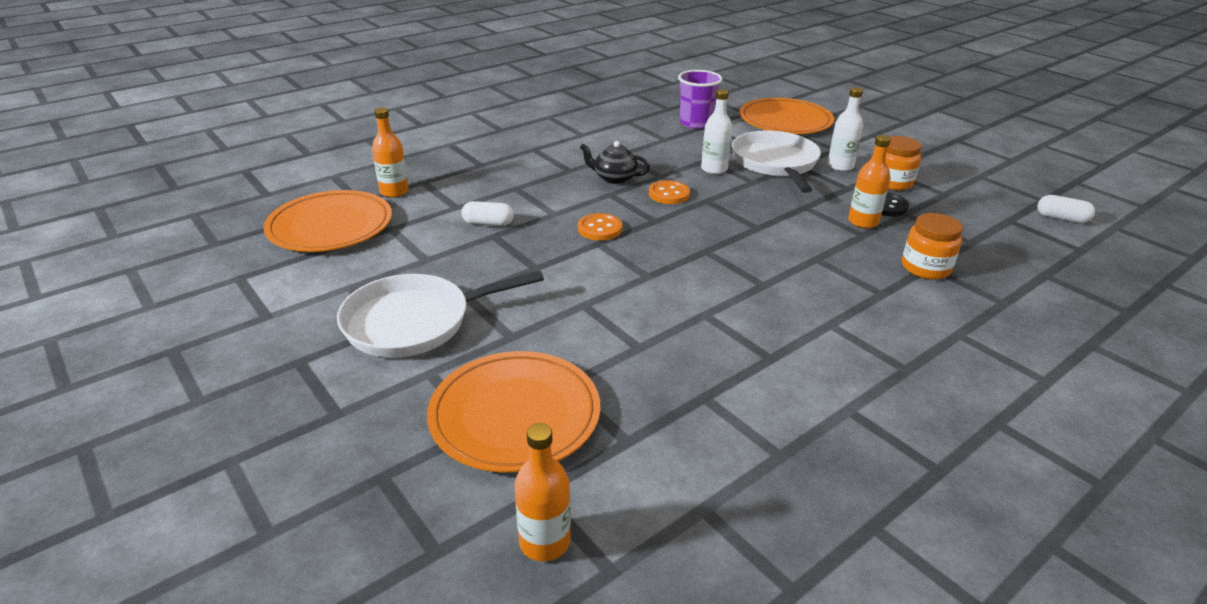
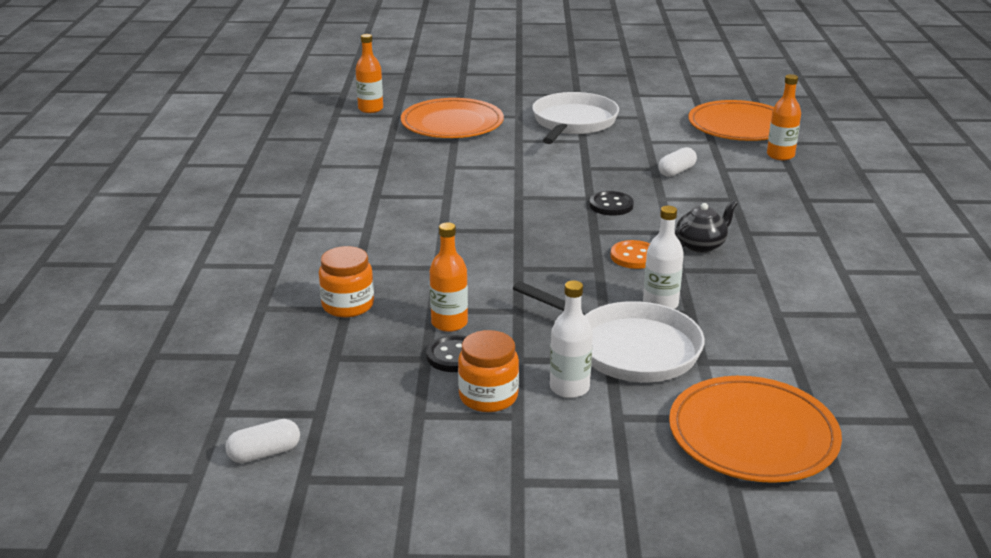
camera: 130 degrees right, 5 degrees down
orange button [578,213,622,241] -> black button [589,191,634,216]
purple cup [678,70,722,129] -> none

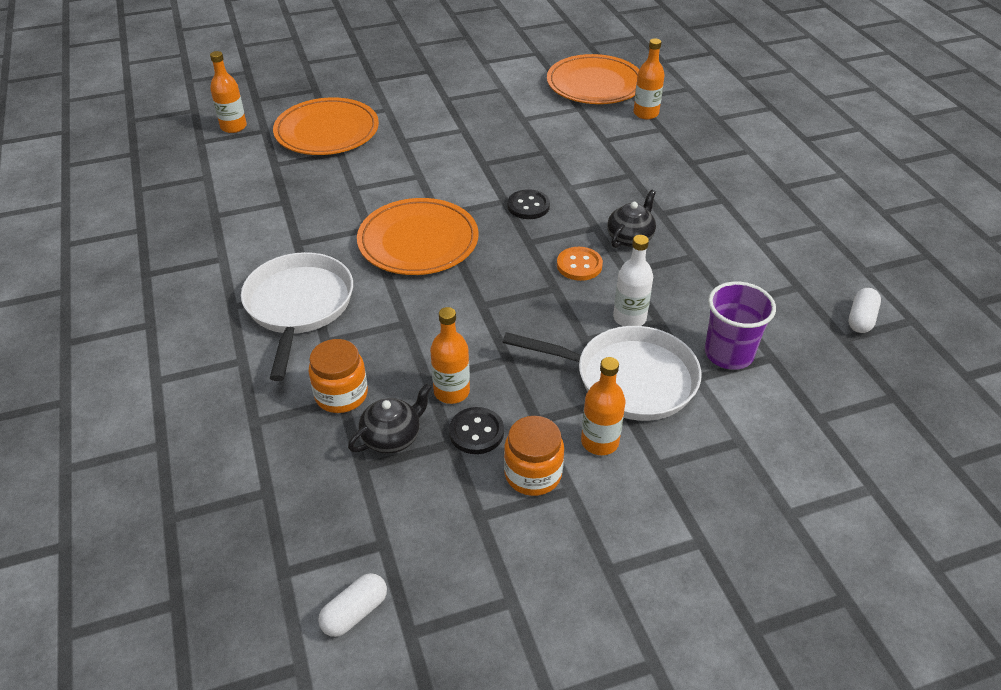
camera: 20 degrees left, 15 degrees up
white pan [532,92,619,144] -> white pan moved to [241,252,353,381]
white bottle [550,281,593,398] -> orange bottle [581,357,625,455]
white capsule [658,147,697,177] -> white capsule moved to [849,288,881,333]
orange plate [669,376,842,483] -> orange plate moved to [357,198,479,275]
none -> black teapot [348,383,432,454]
none -> purple cup [705,282,776,370]

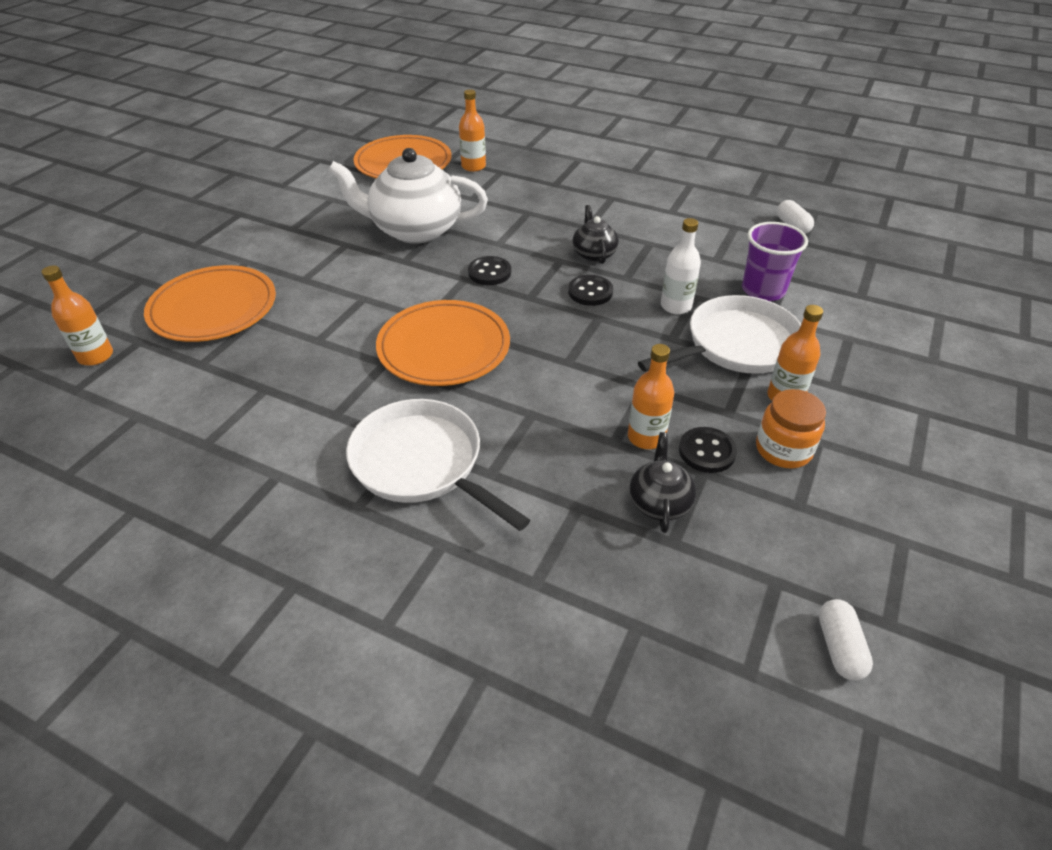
camera: 45 degrees left, 0 degrees up
orange jar [309,339,368,413] -> none
orange button [557,247,603,281] -> black button [568,275,613,306]
none -> white teapot [328,148,488,244]

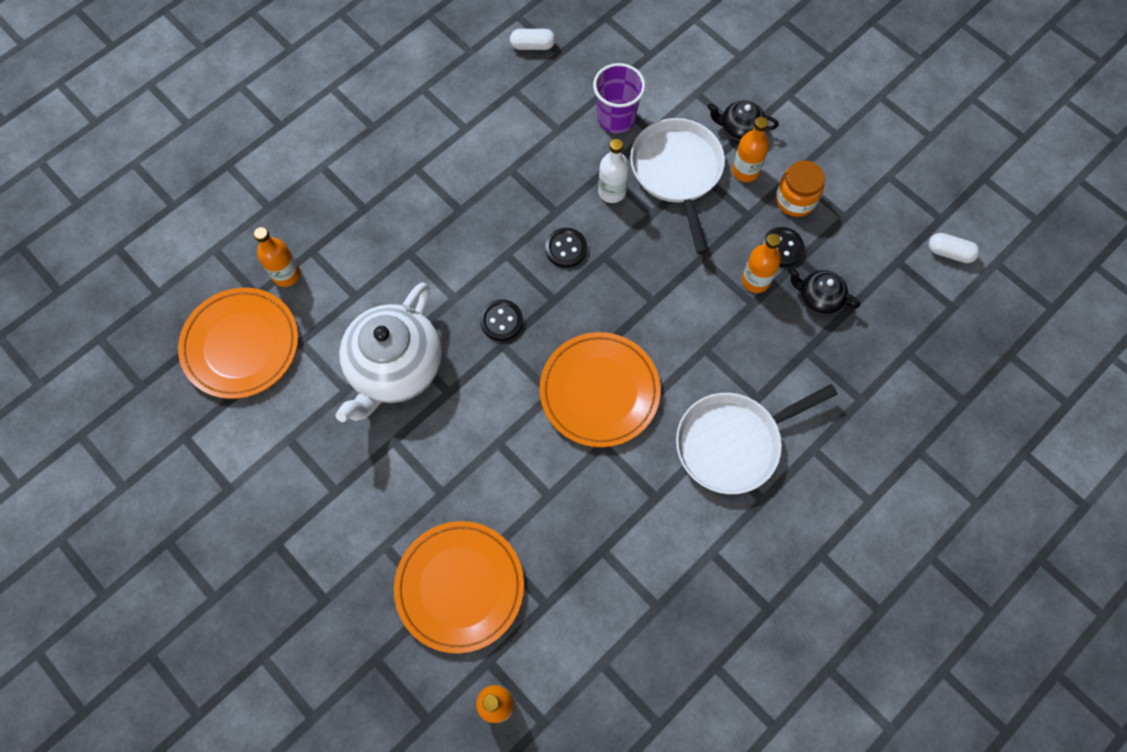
camera: 70 degrees left, 25 degrees up
black teapot [572,205,619,264] -> black teapot moved to [707,100,779,142]

